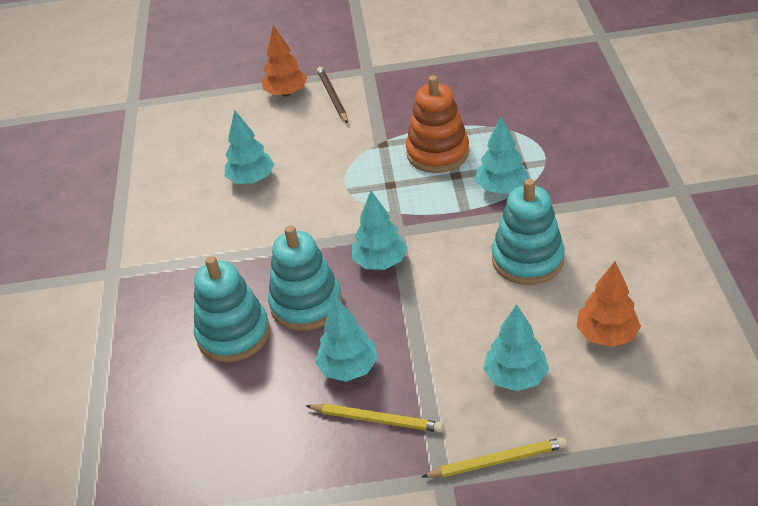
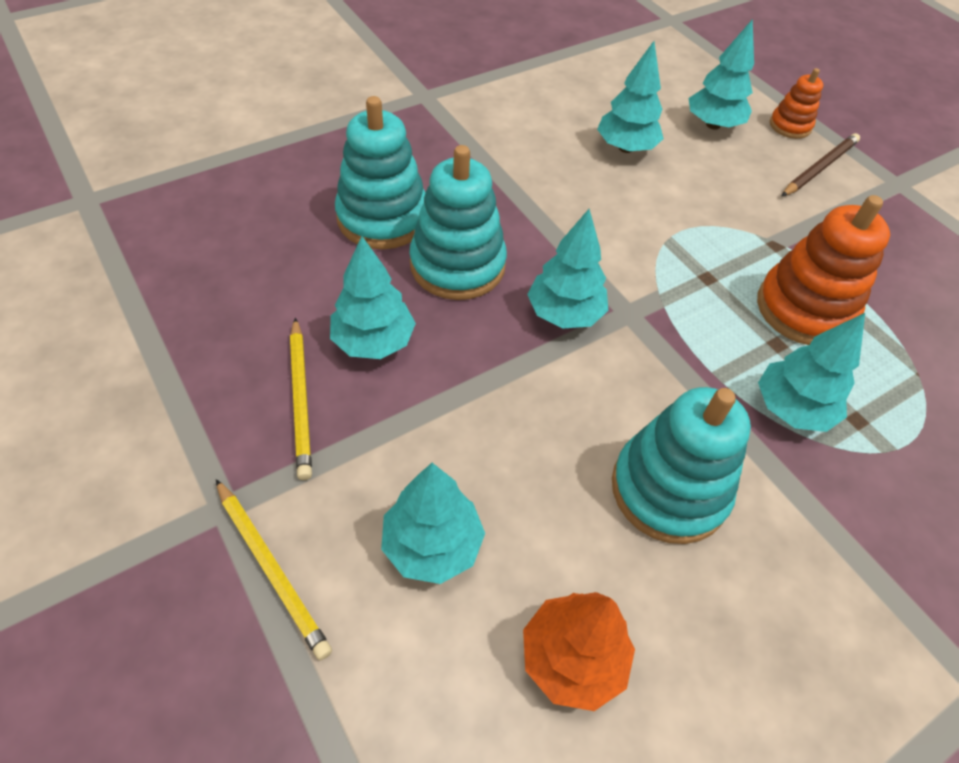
camera: 55 degrees right, 10 degrees up
orange tree [262,25,307,97] -> orange stacking toy [770,68,823,139]
none -> turquoise tree [688,19,754,130]

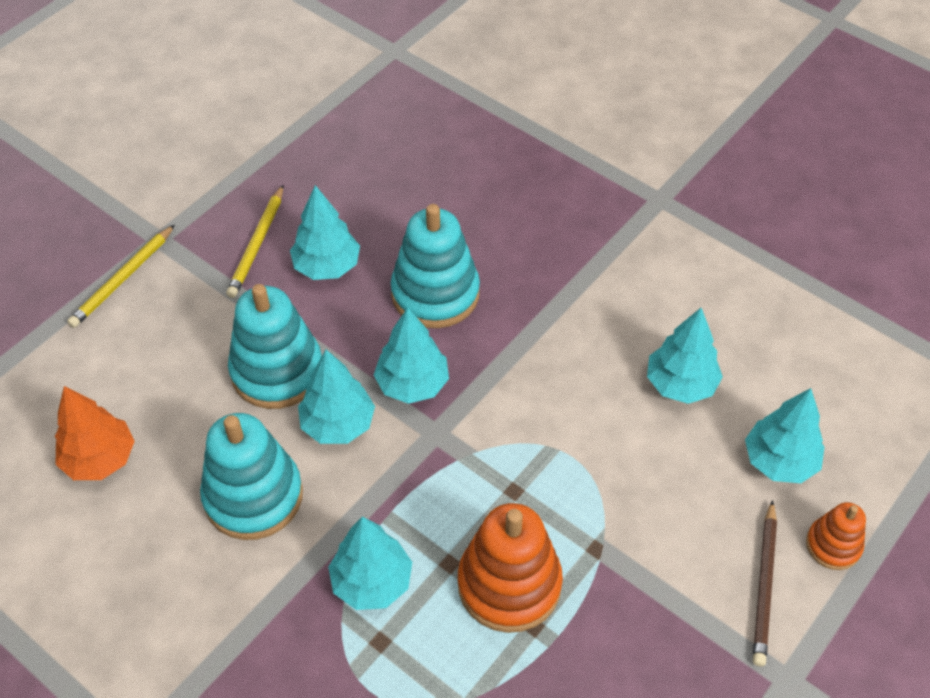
camera: 75 degrees right, 0 degrees up
yellow pencil [290,318,312,480] -> yellow pencil turned 45 degrees counterclockwise [226,185,283,298]
turquoise stacking toy [335,96,425,249] -> turquoise stacking toy moved to [228,284,322,409]
turquoise tree [381,463,485,584] -> turquoise tree moved to [298,350,375,444]
brown pencil [782,133,860,196] -> brown pencil turned 75 degrees clockwise [753,500,777,666]

